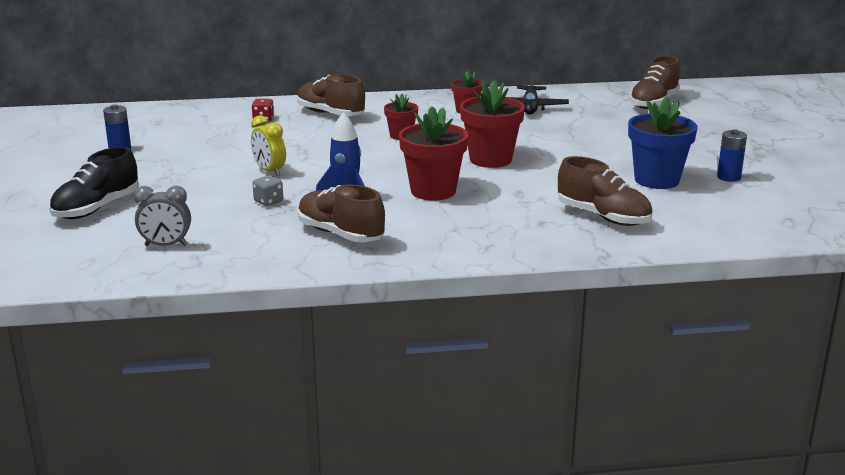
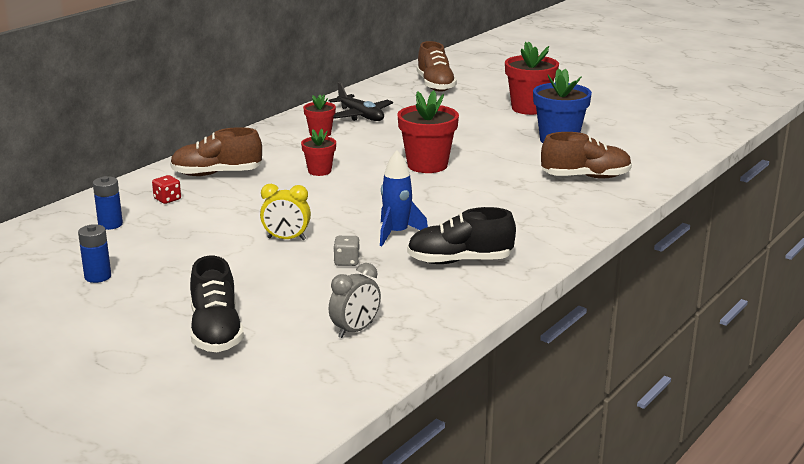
camera: 45 degrees left, 0 degrees up
brown shoe [298,184,385,243] -> black shoe [407,207,516,264]
red flower pot [399,106,468,201] -> red flower pot moved to [505,41,559,115]
blue battery [717,129,747,182] -> blue battery moved to [93,176,123,230]

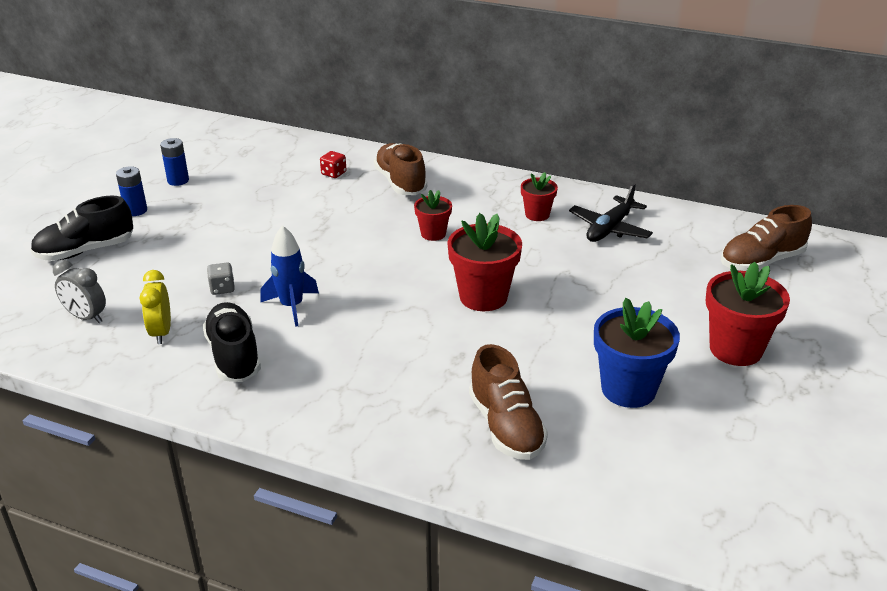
camera: 75 degrees right, 10 degrees up
blue battery [93,176,123,230] -> blue battery moved to [116,166,147,216]
yellow clock [260,184,311,240] -> yellow clock moved to [140,270,171,344]

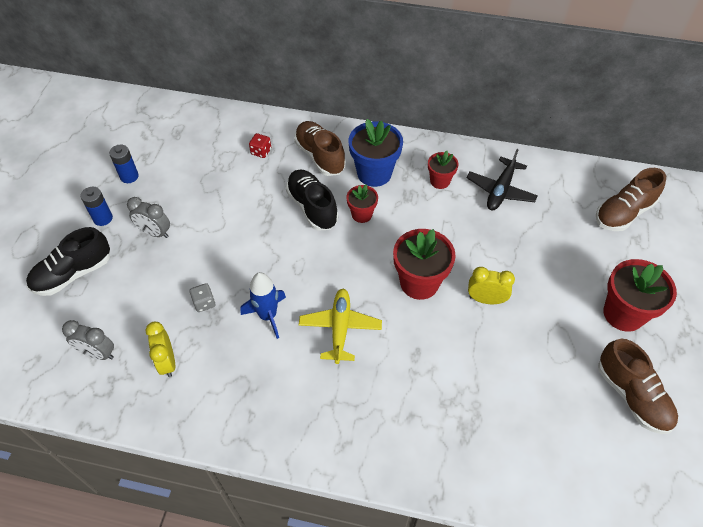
camera: 10 degrees left, 20 degrees up
black shoe [203,302,261,382] -> black shoe moved to [286,169,338,231]
brown shoe [469,344,548,460] -> brown shoe moved to [598,339,678,434]
blue flower pot [594,298,680,408] -> blue flower pot moved to [349,119,403,187]
none -> grey clock [127,197,170,238]
none -> yellow plane [299,289,382,364]
none -> yellow clock [468,267,515,304]

